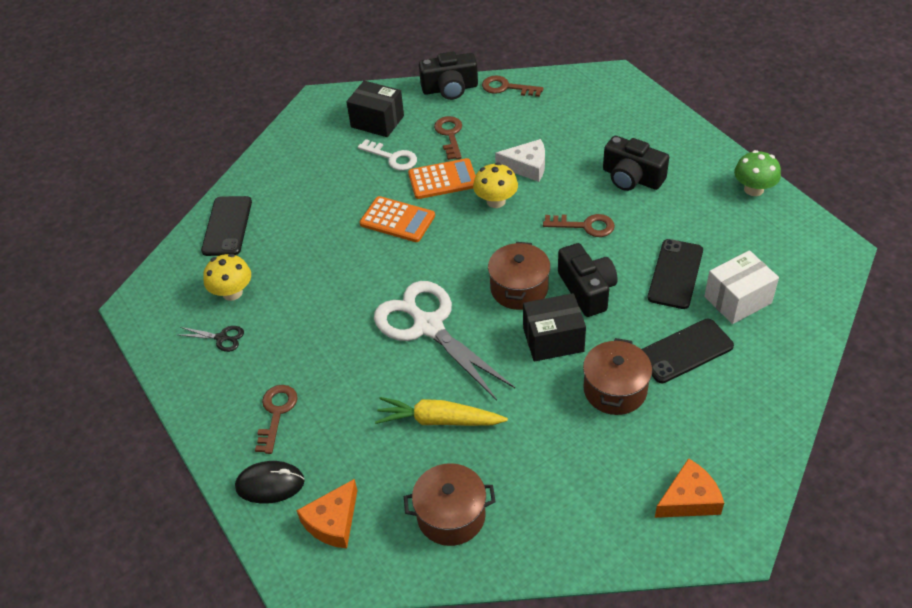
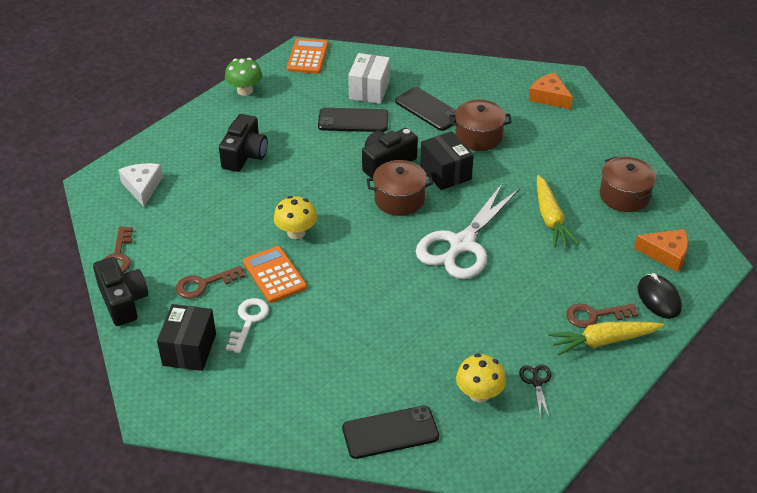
camera: 110 degrees left, 5 degrees down
orange calculator [360,196,435,242] -> orange calculator moved to [287,38,329,74]
white cheese [495,139,545,182] -> white cheese moved to [118,163,163,207]
brown key [543,214,615,237] -> none
white box [704,250,779,324] -> white box turned 60 degrees clockwise [348,53,390,104]
none -> yellow carrot [549,321,664,356]

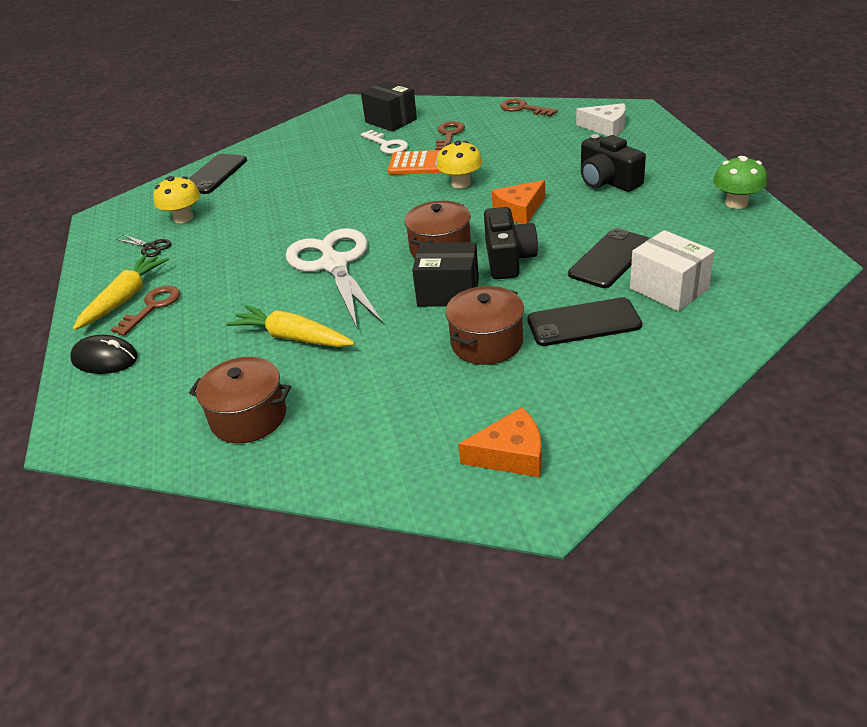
camera: 130 degrees right, 5 degrees down
black camera [93,257,148,326] -> none
orange calculator [287,38,329,74] -> none
orange cheese [634,229,688,272] -> orange cheese moved to [492,180,545,224]

